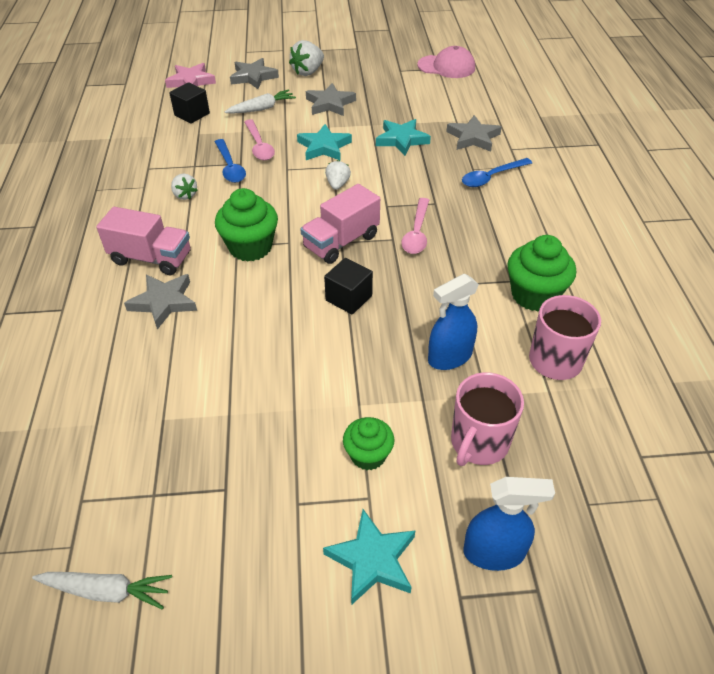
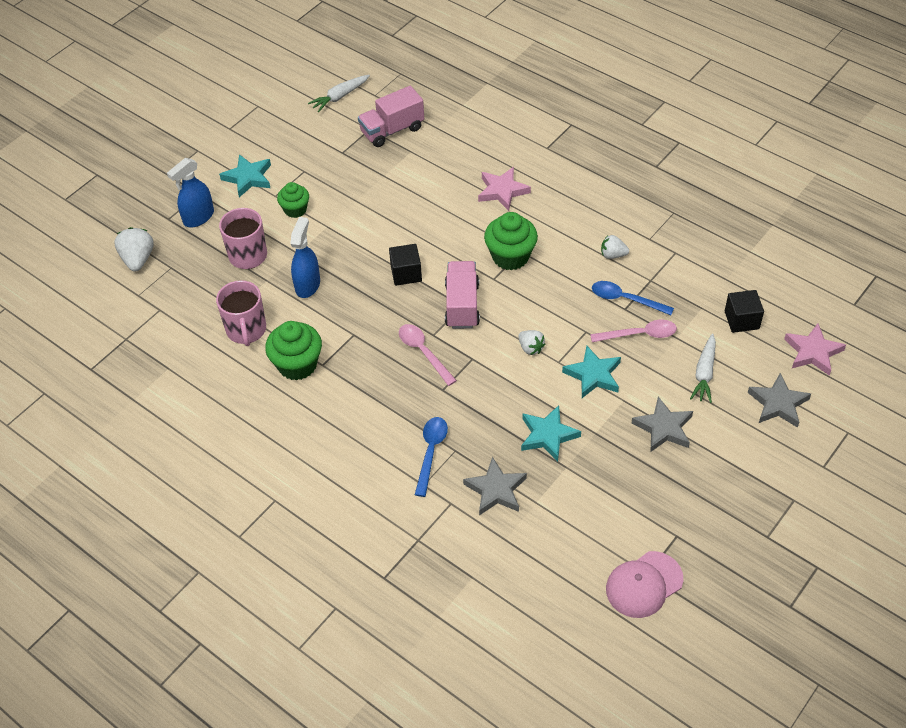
camera: 135 degrees right, 5 degrees up
pink truck [96,207,190,275] -> pink truck moved to [358,86,424,147]
grey star [124,274,197,329] -> pink star [478,167,531,211]
pink spoon [244,119,275,160] -> pink spoon turned 150 degrees clockwise [590,320,677,342]
white strawberry [289,40,324,76] -> white strawberry moved to [114,227,154,271]

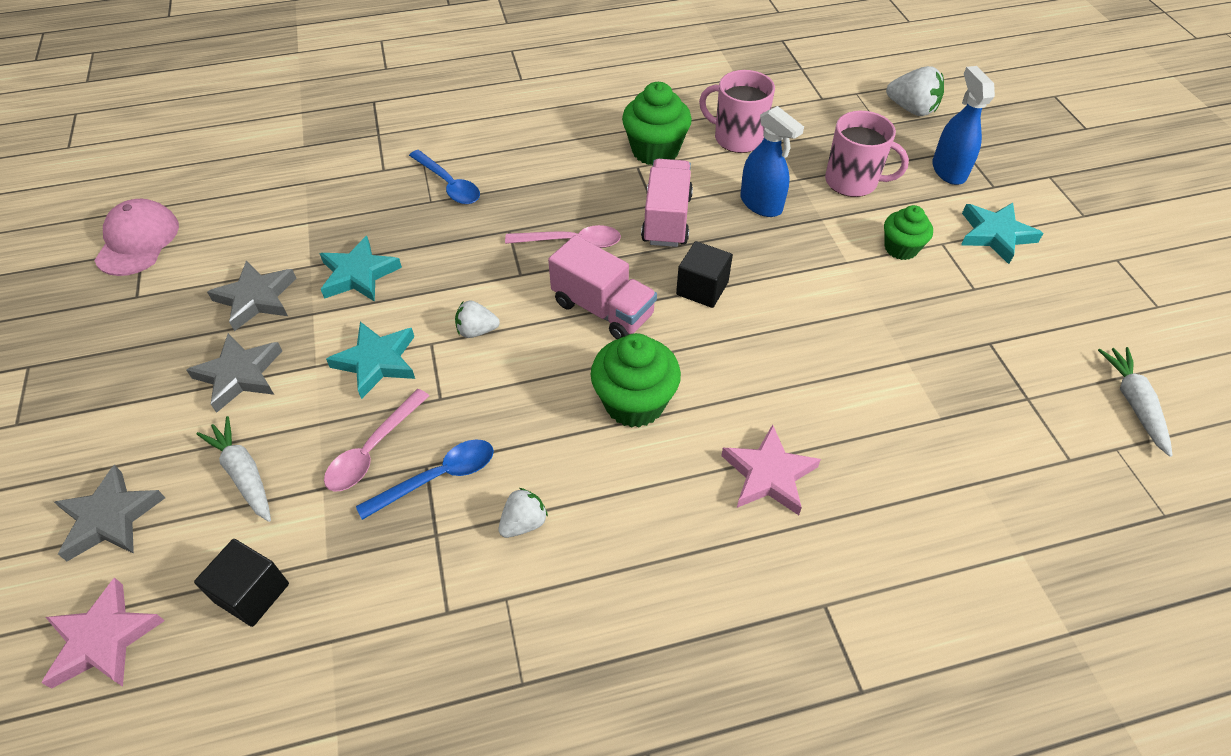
camera: 125 degrees right, 0 degrees up
pink truck [358,86,424,147] -> pink truck moved to [641,159,693,247]
grey star [463,457,527,516] -> grey star moved to [207,260,296,331]

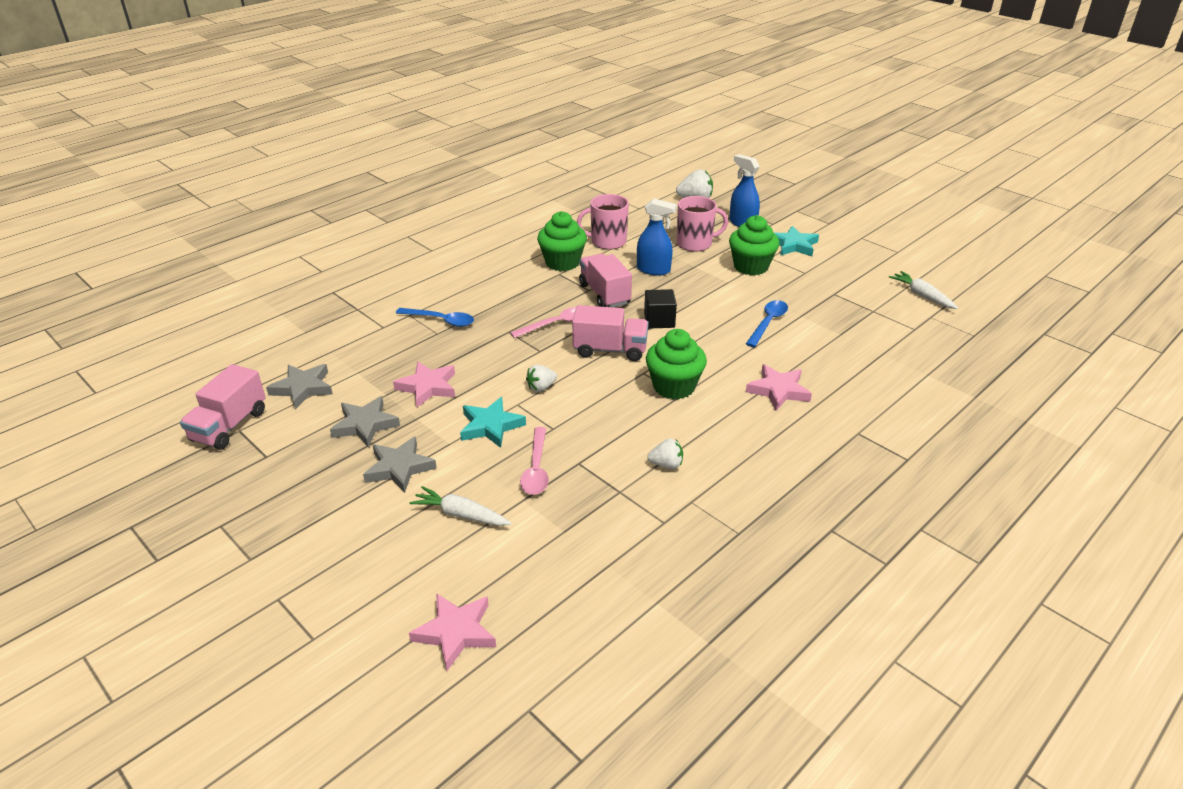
camera: 30 degrees left, 15 degrees down
grey star [54,465,165,561] -> grey star moved to [266,364,333,409]
pink cap [94,199,179,276] -> pink truck [180,364,266,450]
black cube [194,539,289,627] -> none
turquoise star [319,236,402,302] -> pink star [393,361,455,407]
blue spoon [356,439,494,520] -> blue spoon moved to [746,300,788,347]
white strawberry [499,488,548,538] -> white strawberry turned 75 degrees clockwise [647,439,683,469]
green cupcake [884,205,933,260] -> green cupcake [729,215,780,275], size x1.58

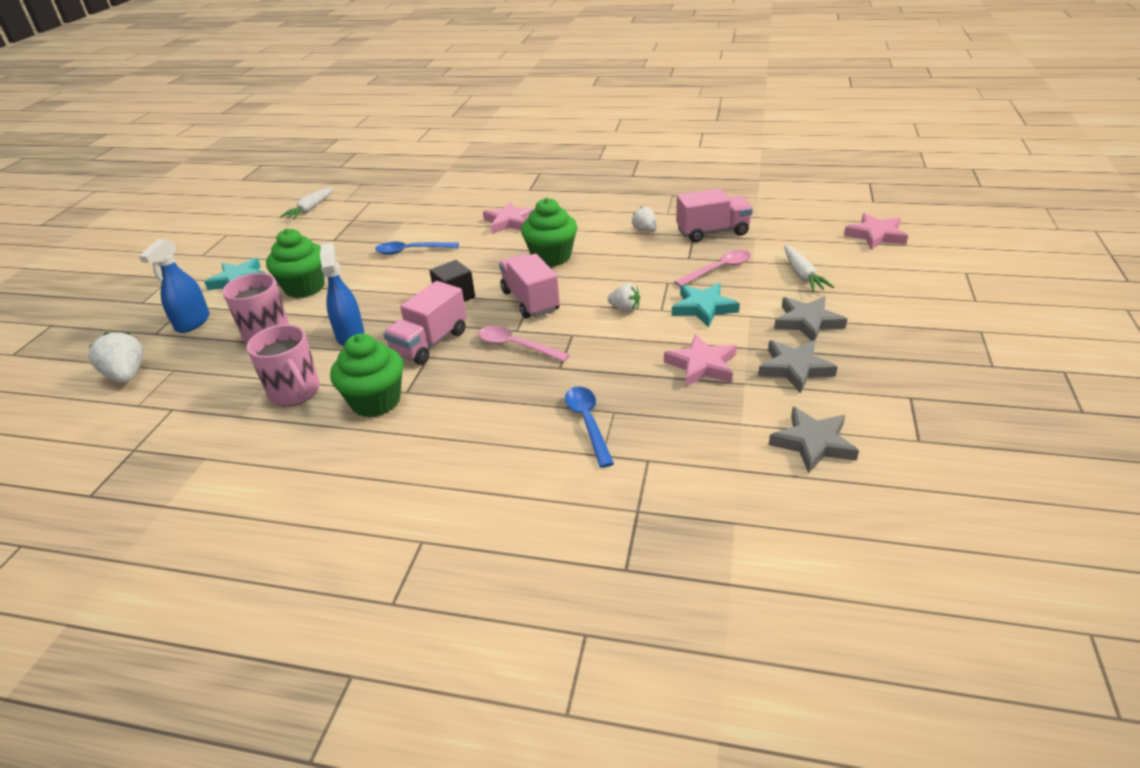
camera: 120 degrees left, 0 degrees up
pink truck [180,364,266,450] -> pink truck moved to [676,189,753,242]

